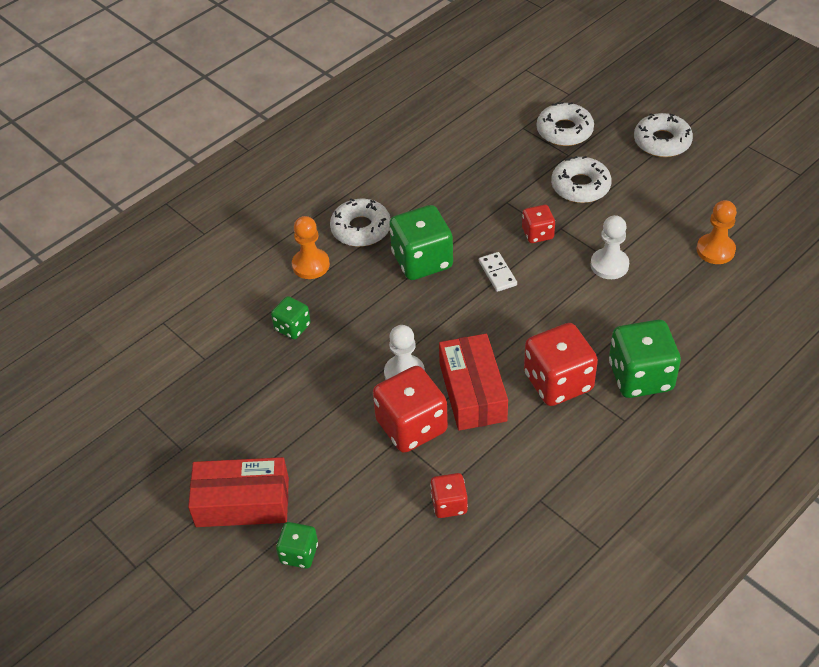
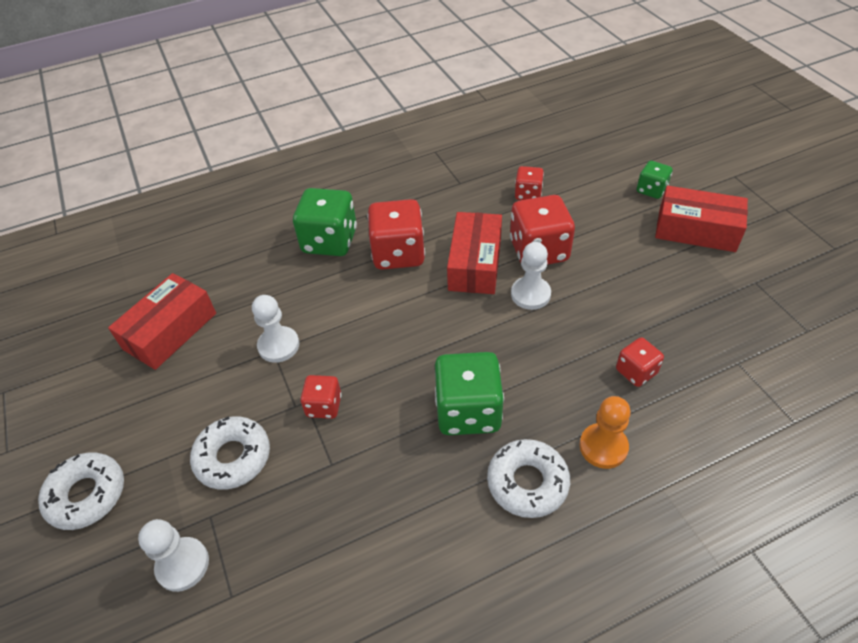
camera: 160 degrees left, 0 degrees up
green dice [271,296,311,339] -> red dice [616,337,664,387]
white domino [479,252,517,292] -> none
white donut [537,102,594,146] -> white pawn [138,519,209,592]
orange pawn [697,200,737,264] -> red box [108,273,216,370]

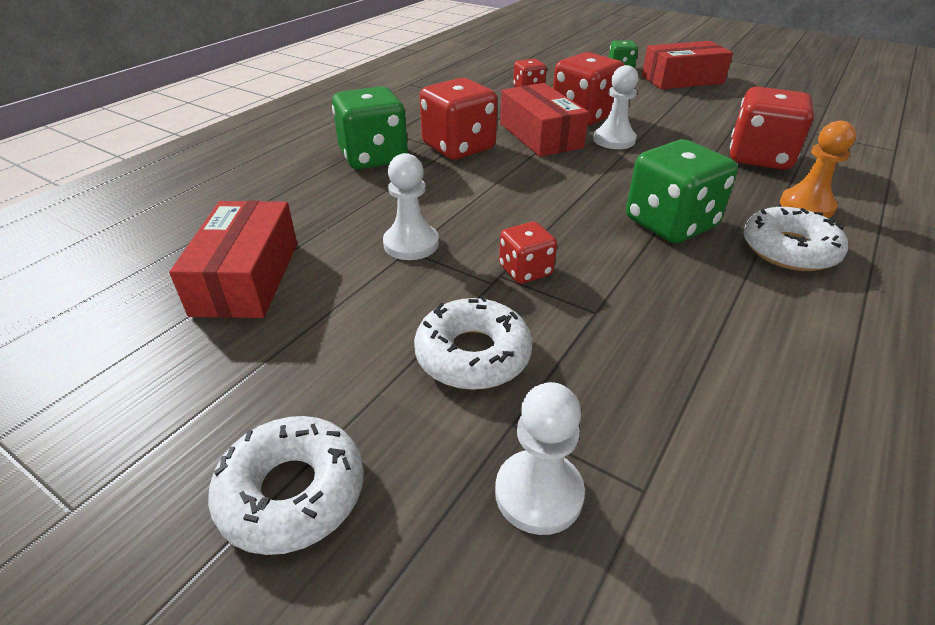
camera: 35 degrees left, 10 degrees down
red dice [616,337,664,387] -> red dice [730,87,814,170], size x1.84

